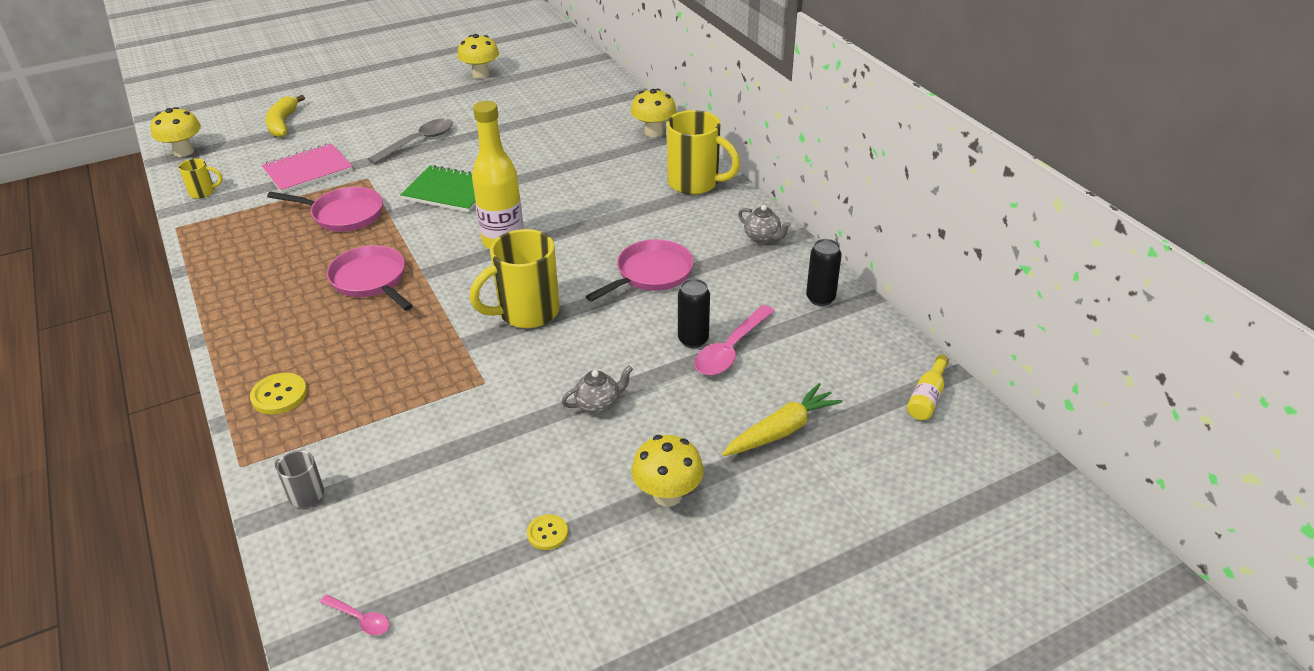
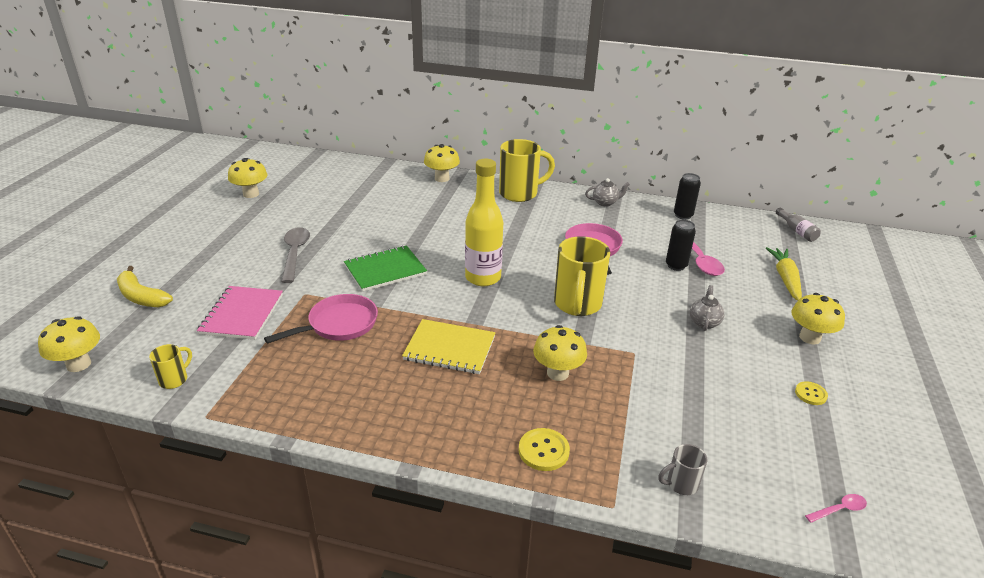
camera: 50 degrees left, 5 degrees down
pink pan [327,245,413,311] -> yellow notebook [402,319,496,374]
yellow bottle [907,354,949,420] -> grey bottle [776,208,821,242]
none -> yellow mushroom [533,325,587,381]

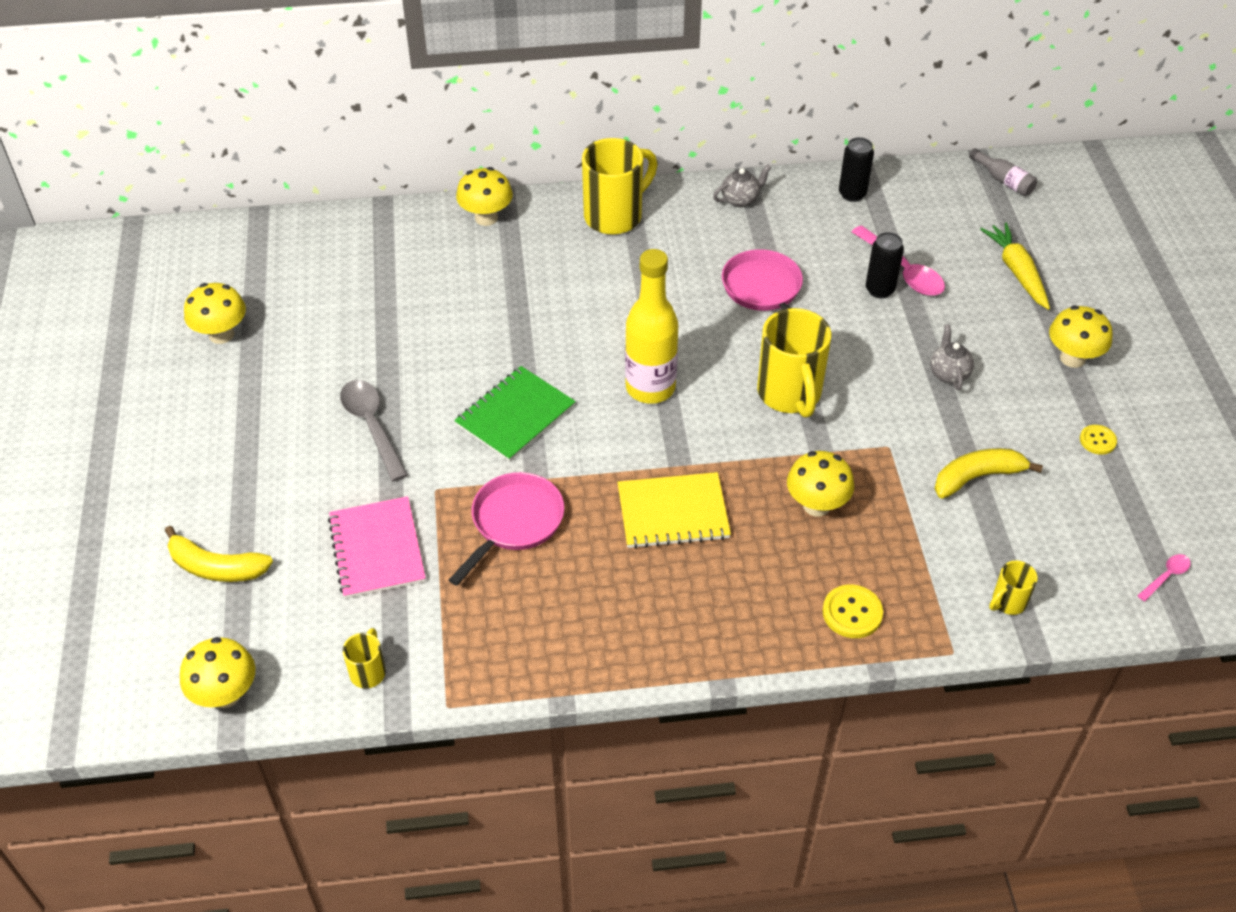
camera: 20 degrees left, 15 degrees up
grey mug [658,444,707,495] -> yellow mug [989,561,1038,615]
none -> yellow banana [934,448,1043,499]

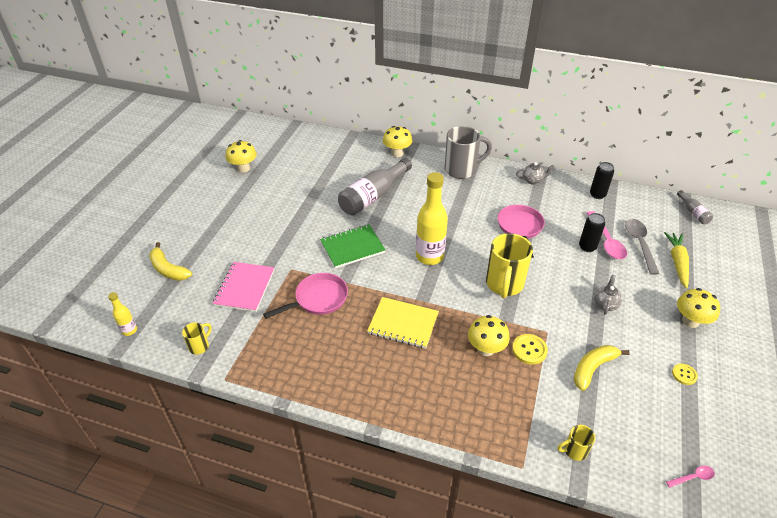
camera: 25 degrees right, 5 degrees down
yellow mushroom [180,637,255,708] -> yellow bottle [108,292,137,336]
grey spoon [340,380,408,482] -> grey spoon moved to [625,219,659,275]
yellow mug [582,138,657,235] -> grey mug [445,126,492,179]
yellow button [823,585,883,638] -> yellow button moved to [512,334,548,365]
yellow banana [934,448,1043,499] -> yellow banana turned 45 degrees counterclockwise [574,345,630,391]
none -> grey bottle [338,158,412,215]

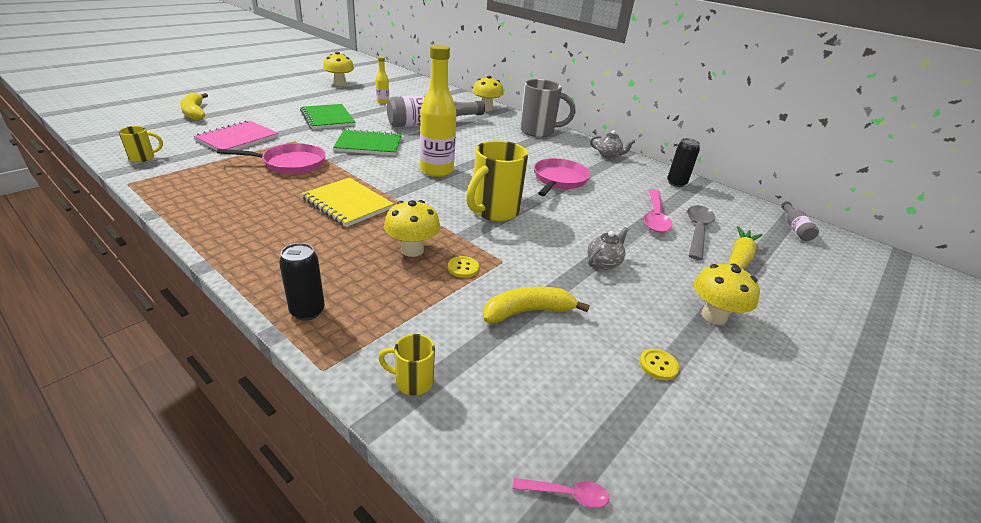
camera: 20 degrees right, 10 degrees down
yellow bottle [108,292,137,336] -> yellow bottle moved to [376,57,389,104]
yellow button [512,334,548,365] -> yellow button [448,256,479,278], size x0.66
black can [579,213,605,252] -> black can moved to [279,243,325,321]
none -> green notebook [300,104,355,129]

